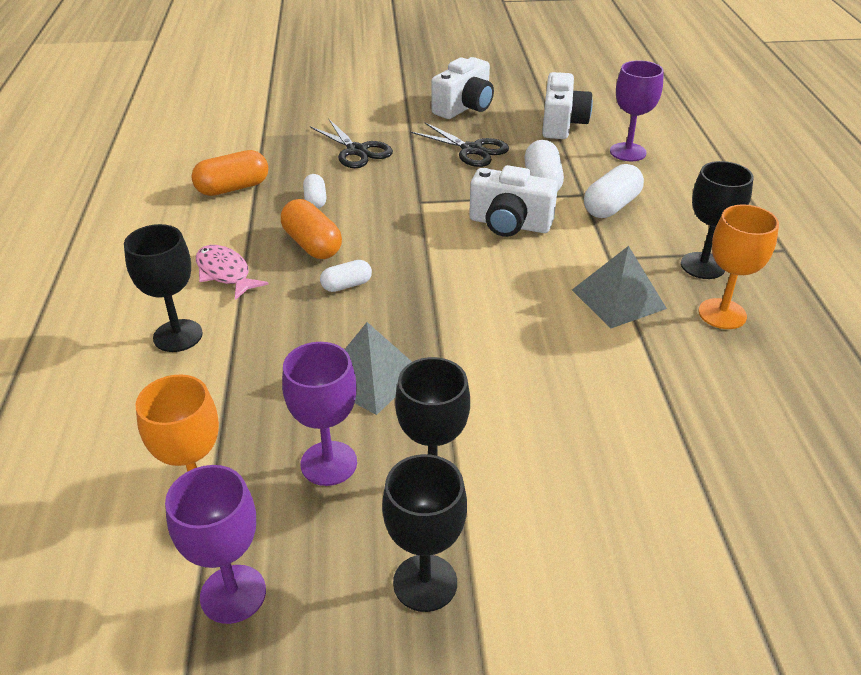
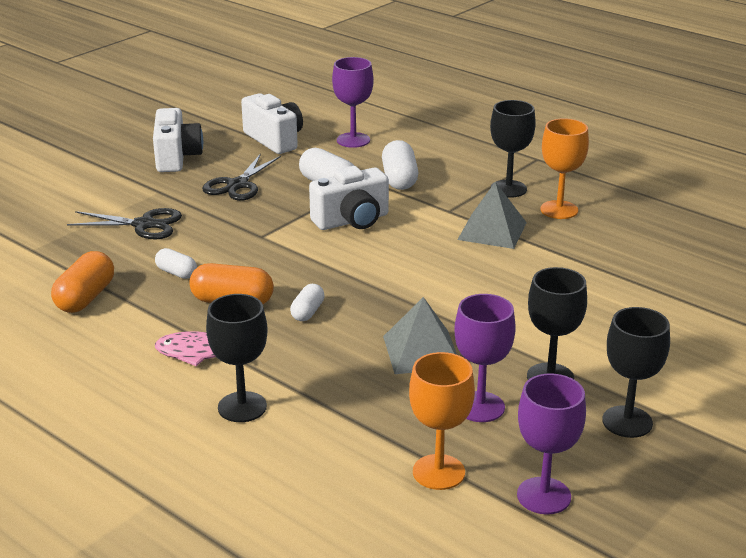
camera: 45 degrees left, 10 degrees down
black scissors [410,122,509,167] -> black scissors turned 120 degrees clockwise [202,153,281,201]

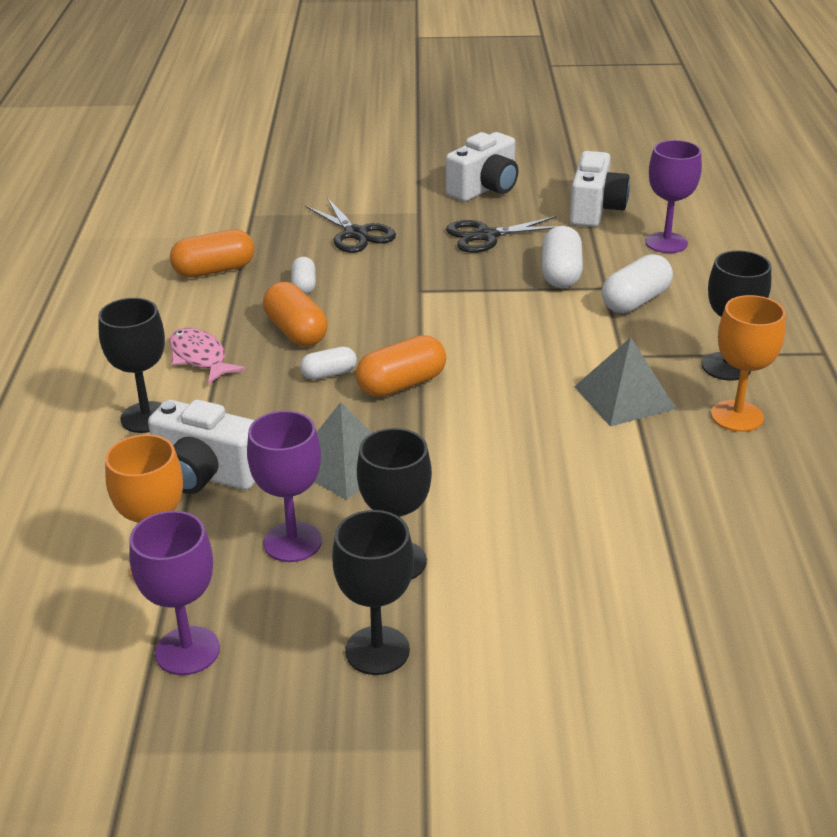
camera: 50 degrees right, 5 degrees up
white camera [309,166,389,230] -> white camera moved to [148,399,255,494]
none -> orange capsule [356,335,446,397]

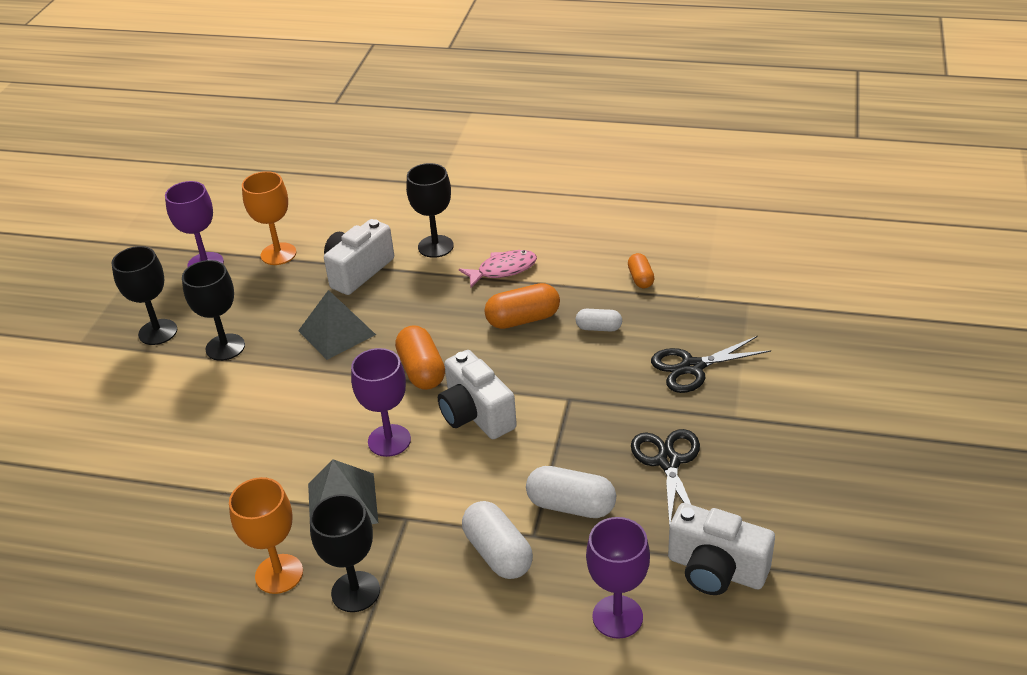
camera: 105 degrees right, 5 degrees up
orange capsule [170,229,254,278] -> orange capsule [628,253,655,288], size x0.60
purple goblet [247,411,322,562] -> purple goblet moved to [351,348,411,457]
white capsule [300,346,357,380] -> none
white camera [446,132,518,201] -> white camera moved to [438,350,517,439]

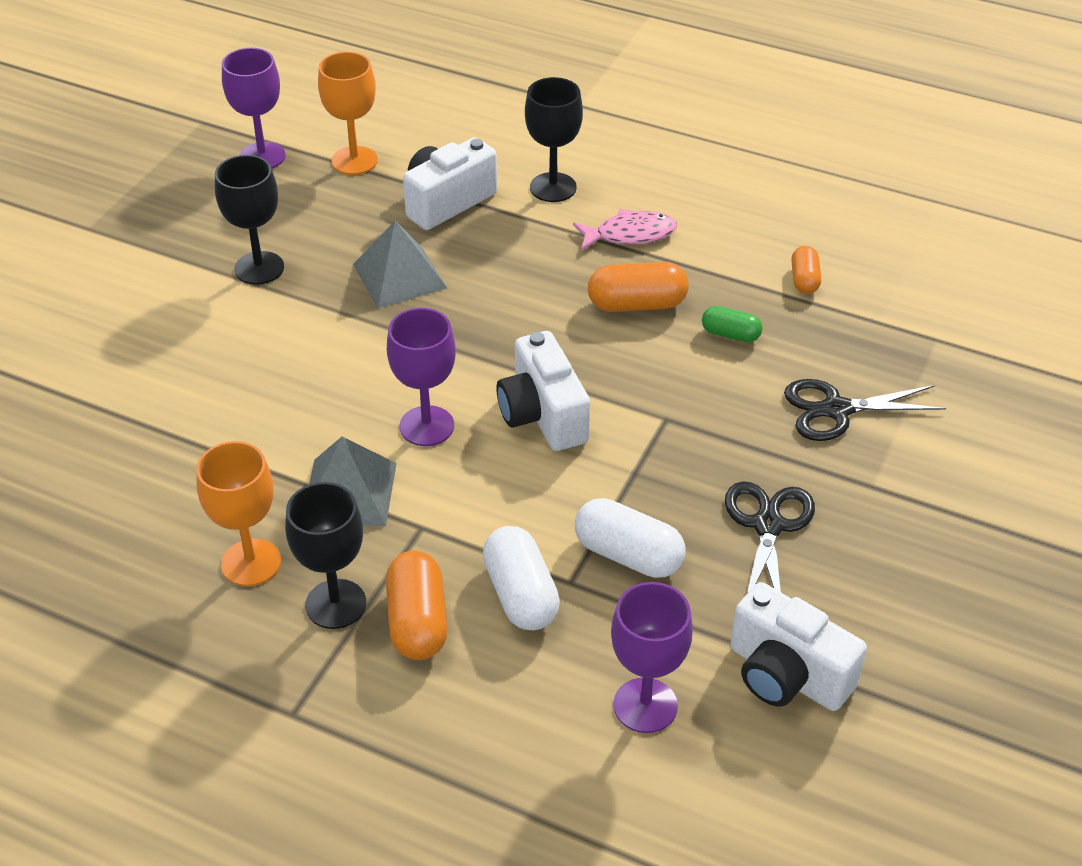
camera: 10 degrees right, 5 degrees up
black goblet [112,246,177,345] -> none
orange capsule [395,325,445,390] -> orange capsule moved to [386,551,448,660]
white capsule [576,309,622,331] -> green capsule [702,306,763,342]

